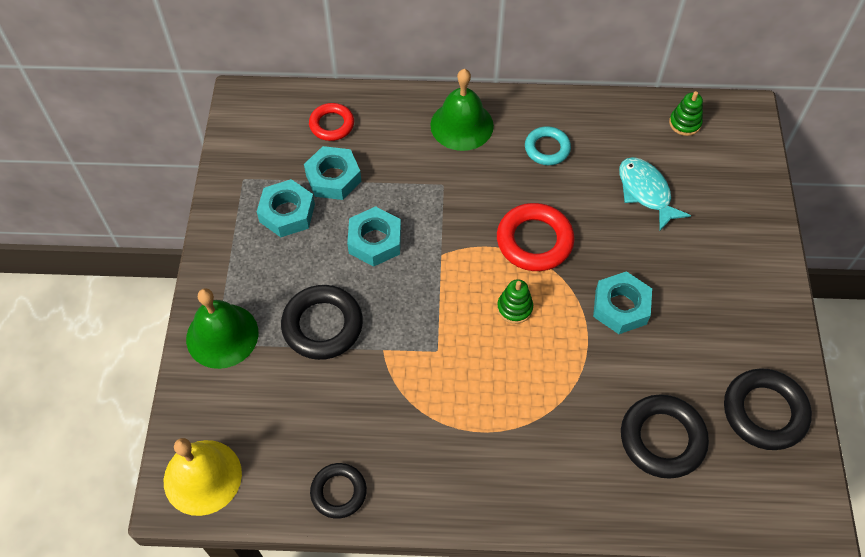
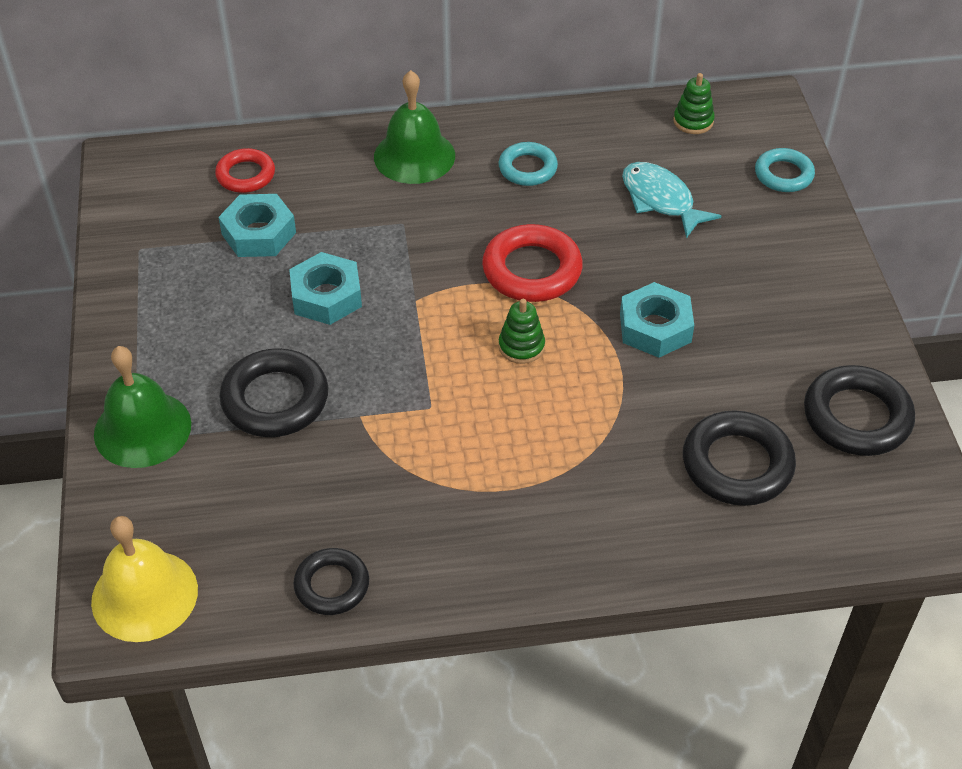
camera: 10 degrees left, 10 degrees down
turquoise nut [257,179,315,237] -> none
none -> turquoise ring [755,148,815,192]

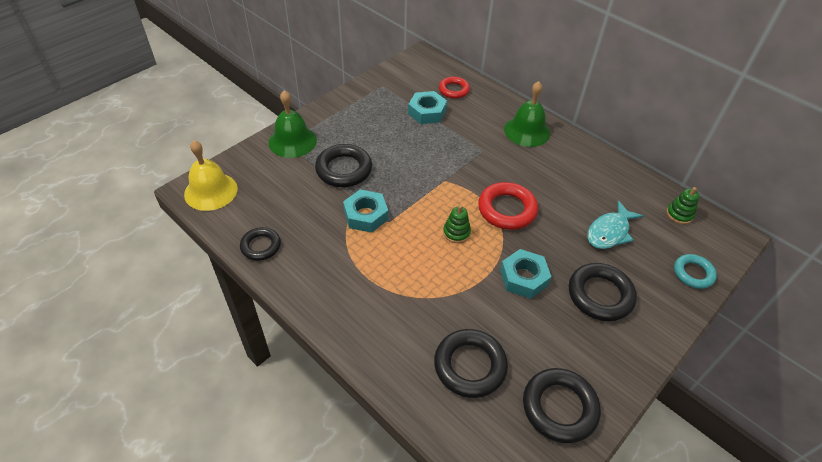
camera: 50 degrees right, 0 degrees up
turquoise nut [289,252,362,325] -> turquoise nut moved to [343,190,388,233]
turquoise ring [499,142,558,186] -> none
turquoise fish [622,162,721,238] -> turquoise fish turned 150 degrees counterclockwise [587,201,643,249]
none -> black ring [569,263,637,321]

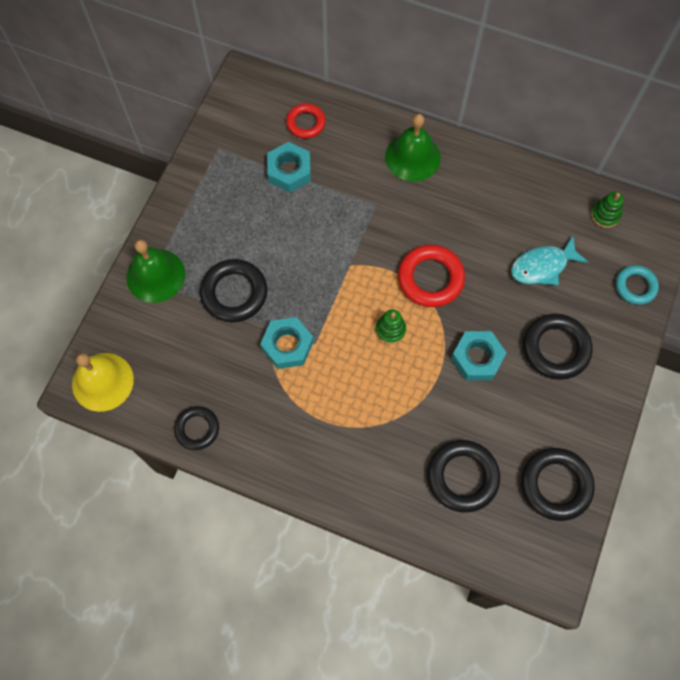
camera: 20 degrees left, 20 degrees up
turquoise fish [587,201,643,249] -> turquoise fish turned 45 degrees clockwise [511,236,588,285]

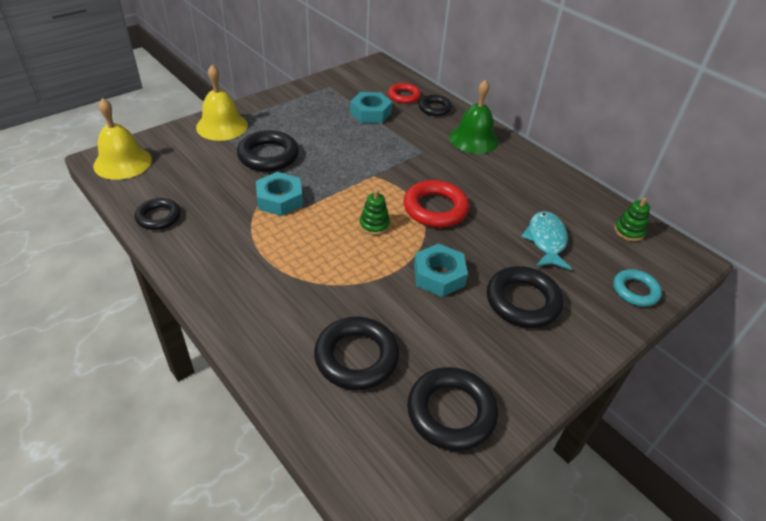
camera: 25 degrees right, 25 degrees down
green bell [126,240,185,303] -> yellow bell [196,65,248,141]
turquoise fish [511,236,588,285] -> turquoise fish turned 90 degrees clockwise [521,211,572,270]
none -> black ring [418,95,452,116]

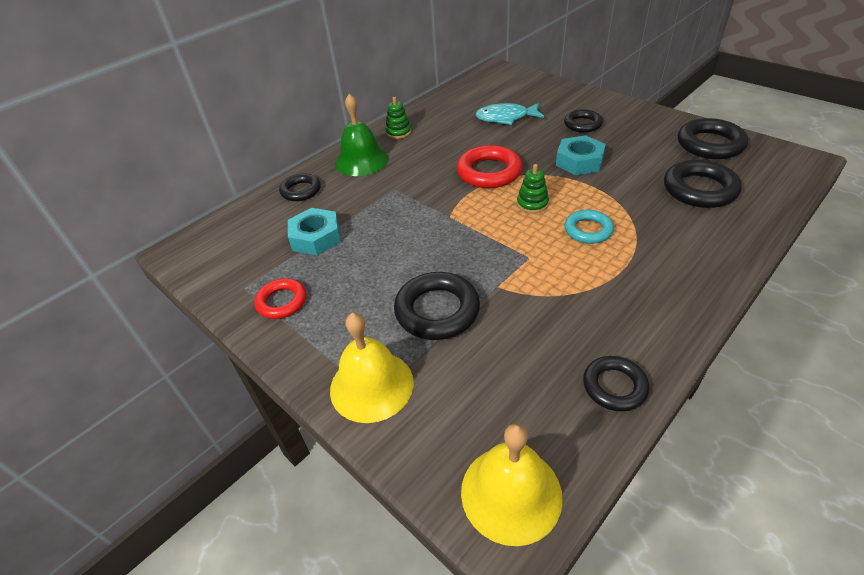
camera: 90 degrees left, 0 degrees up
turquoise nut [256,172,303,216] -> none
red ring [388,83,421,104] -> red ring moved to [254,278,306,319]
black ring [487,266,564,328] -> black ring [564,109,603,133], size x0.63
turquoise ring [613,269,662,307] -> turquoise ring moved to [565,210,614,244]
green stacking toy [614,197,650,241] -> green stacking toy moved to [385,97,411,139]

